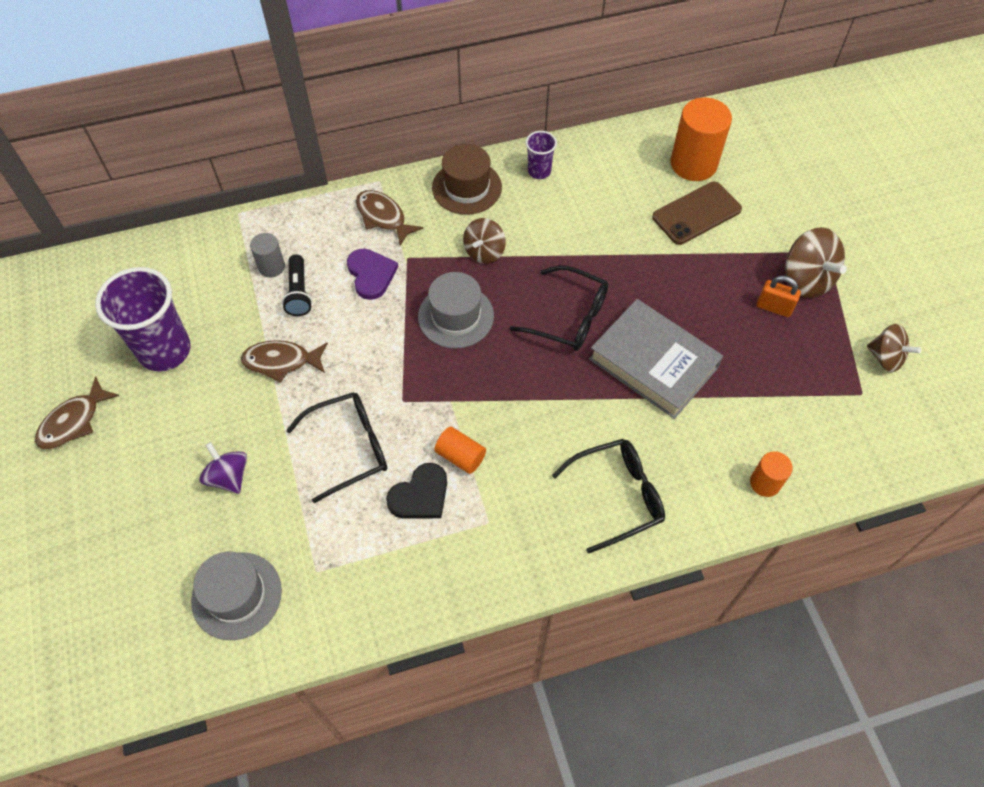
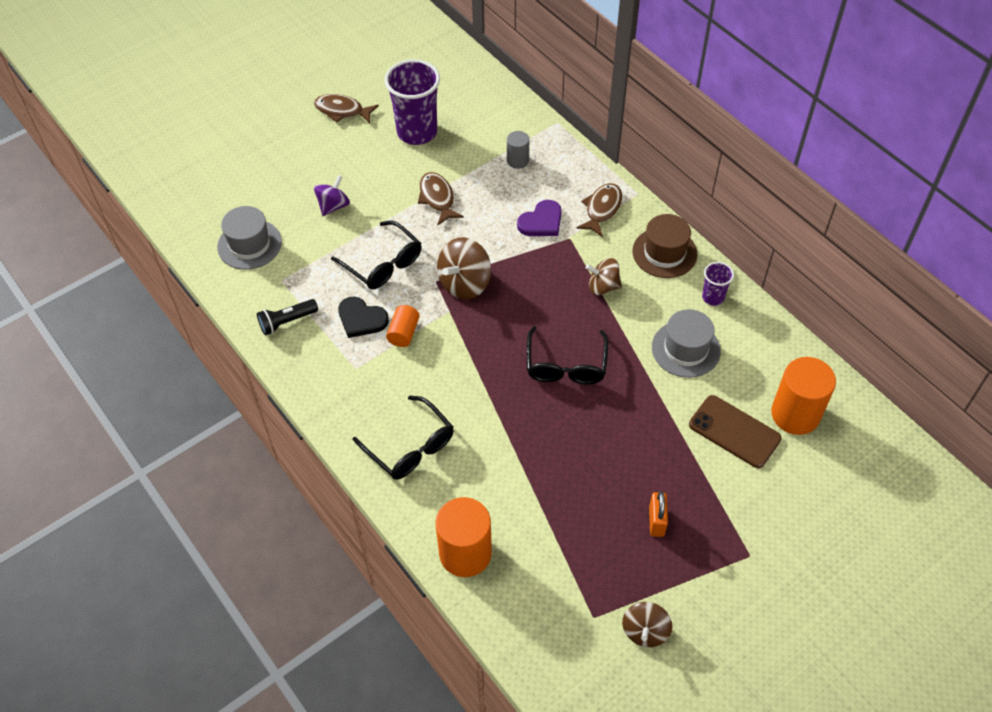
camera: 70 degrees right, 5 degrees down
black flashlight [282,254,312,316] -> black flashlight moved to [257,299,318,335]
grey hat [418,272,494,348] -> grey hat moved to [652,309,721,378]
grey book [589,299,723,419] -> none
orange cylinder [750,451,793,497] -> orange cylinder [436,497,492,577], size x1.88
brown spinning top [785,227,847,298] -> brown spinning top moved to [437,237,491,299]

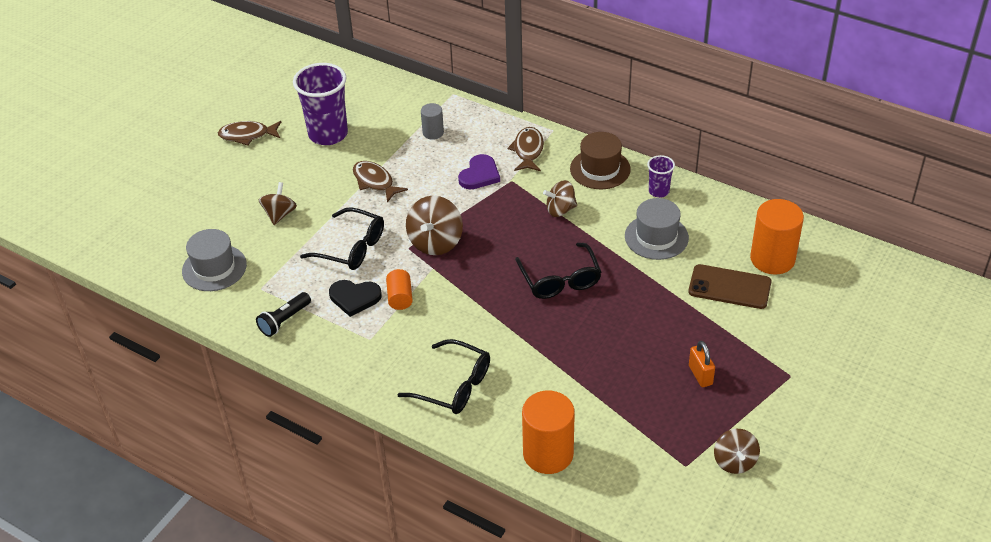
camera: 20 degrees left, 10 degrees down
purple spinning top [314,175,350,216] -> brown spinning top [259,182,297,225]

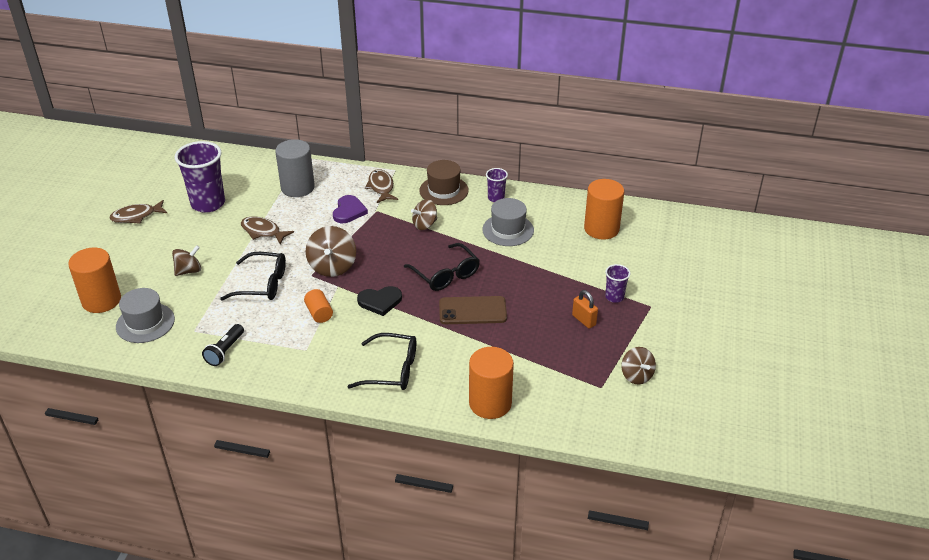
camera: 20 degrees left, 5 degrees down
brown spinning top [259,182,297,225] -> brown spinning top turned 60 degrees clockwise [172,245,201,276]
black heart [329,280,382,317] -> black heart moved to [357,286,402,316]
grey cylinder [421,103,444,140] -> grey cylinder [275,139,315,197], size x1.88
brown phone [688,264,772,309] -> brown phone moved to [439,296,507,324]
none -> orange cylinder [68,247,121,313]
none -> purple cup [605,264,630,303]

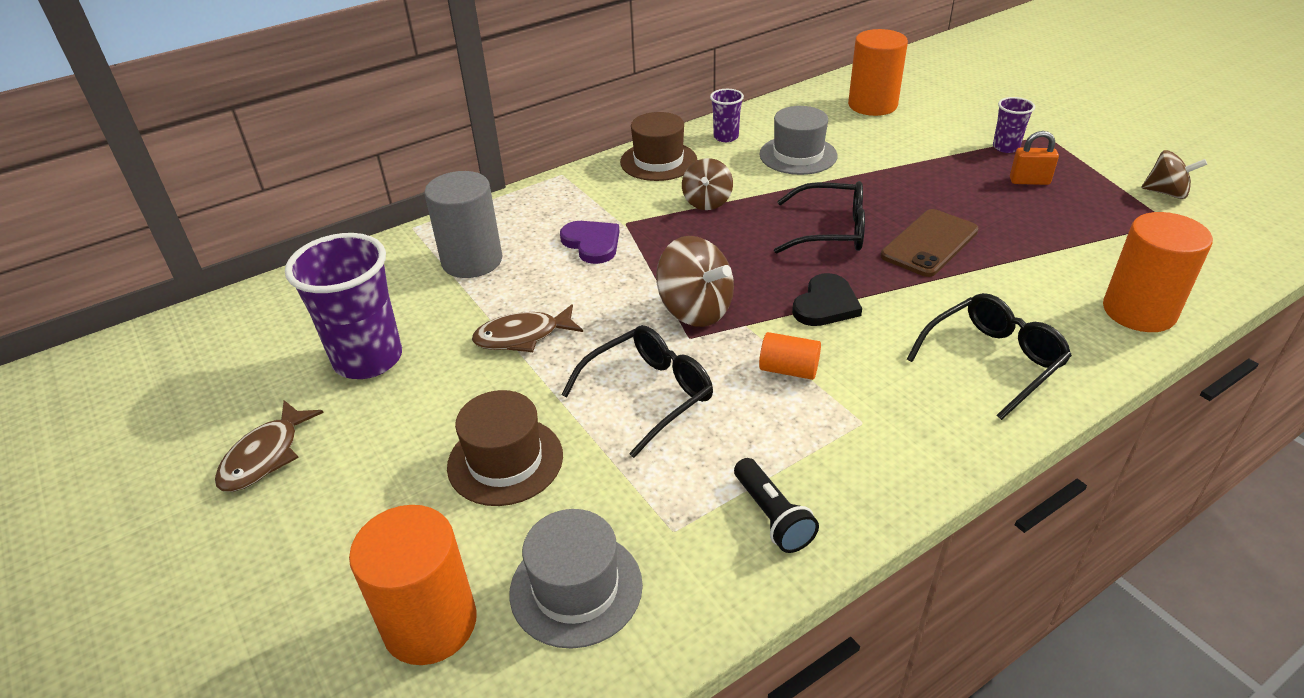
camera: 45 degrees left, 0 degrees up
brown spinning top [172,245,201,276] -> brown hat [447,390,563,506]
brown fish [365,169,398,203] -> none

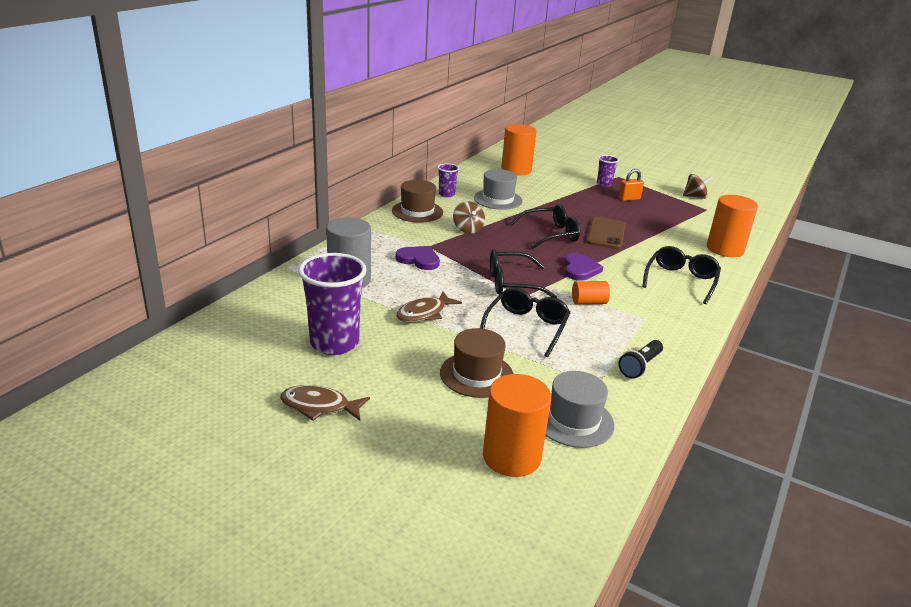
camera: 30 degrees left, 10 degrees down
brown fish [215,400,324,492] -> brown fish turned 105 degrees clockwise [280,385,370,421]
brown spinning top [656,236,734,327] -> black glasses [490,249,557,298]
black flashlight [734,458,819,553] -> black flashlight turned 90 degrees clockwise [618,340,663,379]
black heart [792,273,862,326] -> purple heart [564,253,603,281]

